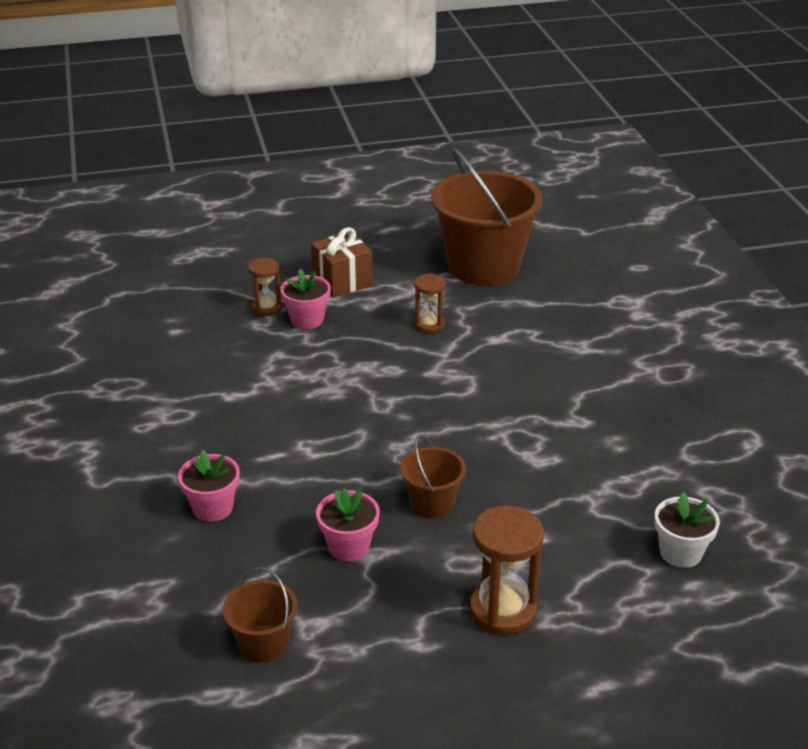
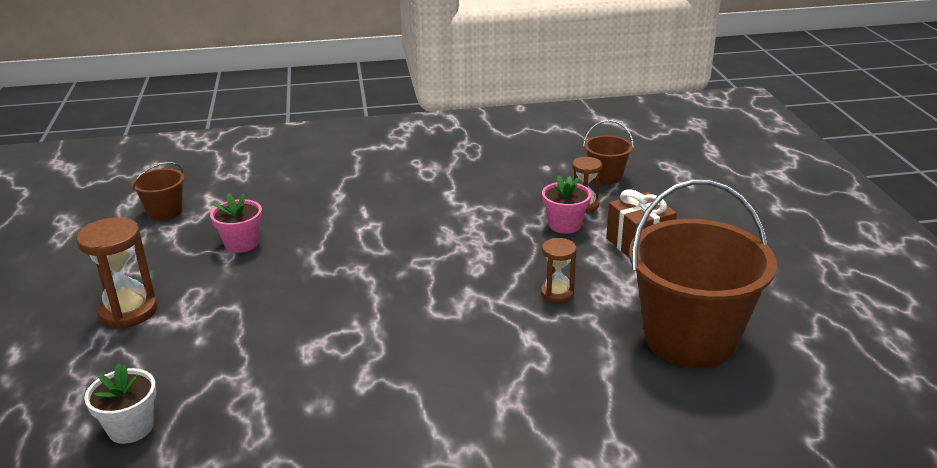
camera: 95 degrees right, 5 degrees down
pink flower pot [178,450,240,522] -> none
brown bucket [400,436,466,518] -> brown bucket moved to [583,120,634,184]

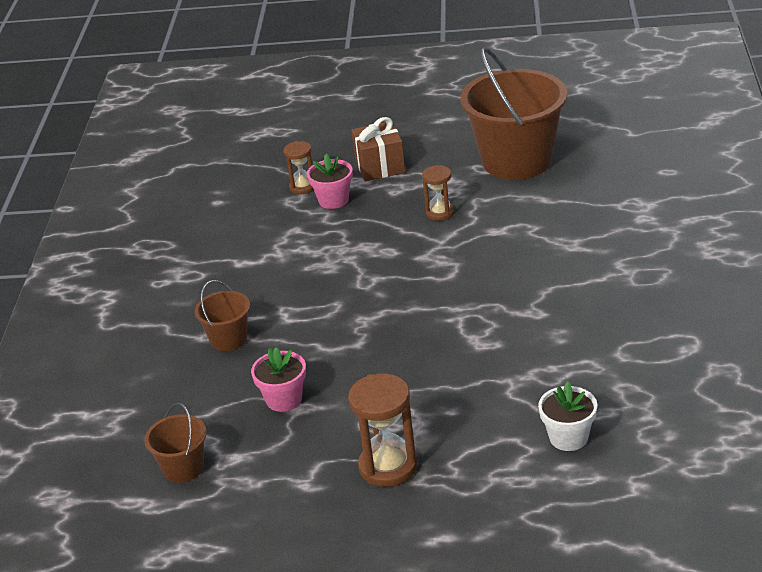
camera: 75 degrees left, 5 degrees up
brown bucket [583,120,634,184] -> brown bucket moved to [194,280,250,351]

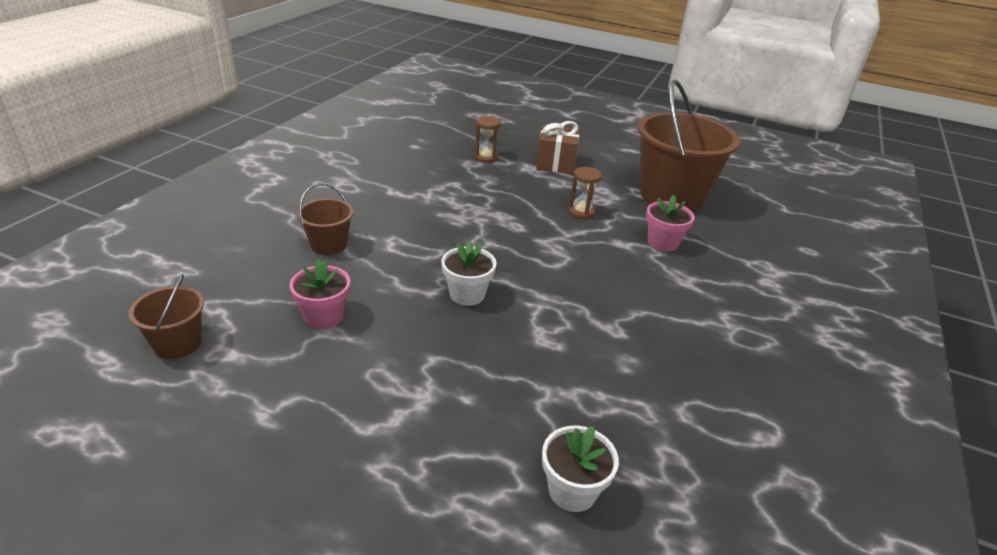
camera: 15 degrees right, 0 degrees up
pink flower pot [307,154,353,209] -> pink flower pot moved to [646,195,695,252]
brown hourglass [348,373,418,487] -> none
none -> white flower pot [441,241,496,306]

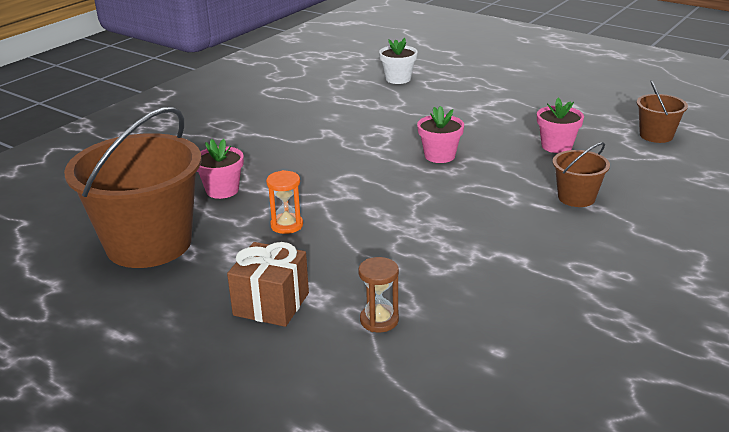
camera: 165 degrees left, 5 degrees down
white flower pot [441,241,496,306] -> pink flower pot [417,106,464,163]
brown hourglass [568,167,602,219] -> orange hourglass [266,170,303,234]

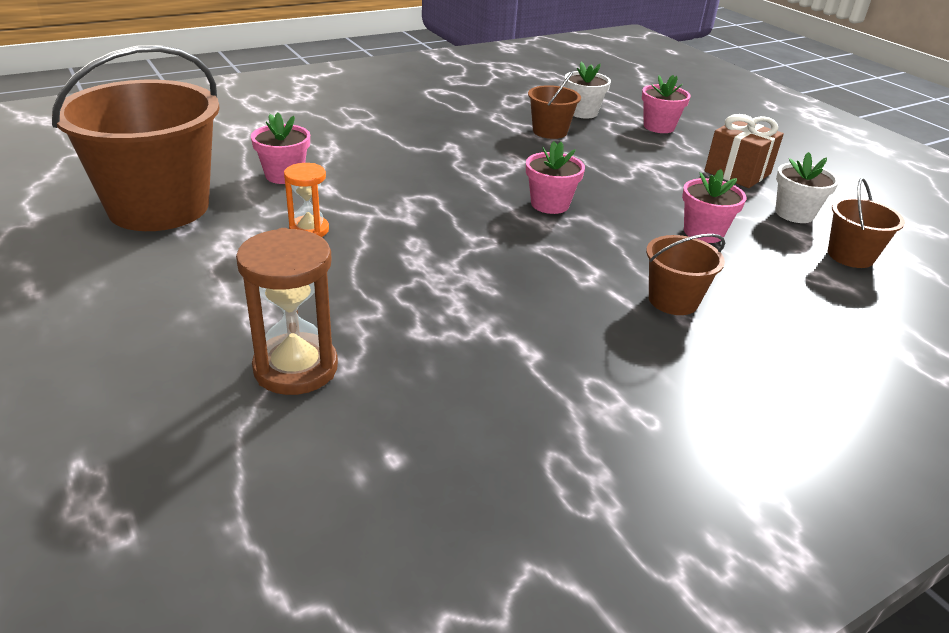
camera: 20 degrees right, 5 degrees up
brown gift [227,242,309,327] -> brown gift moved to [704,114,784,188]
brown hourglass [358,257,399,332] -> brown hourglass [236,228,338,395], size x1.66
none -> brown bucket [528,71,581,139]
none -> pink flower pot [642,75,690,133]
none -> white flower pot [775,152,839,223]

